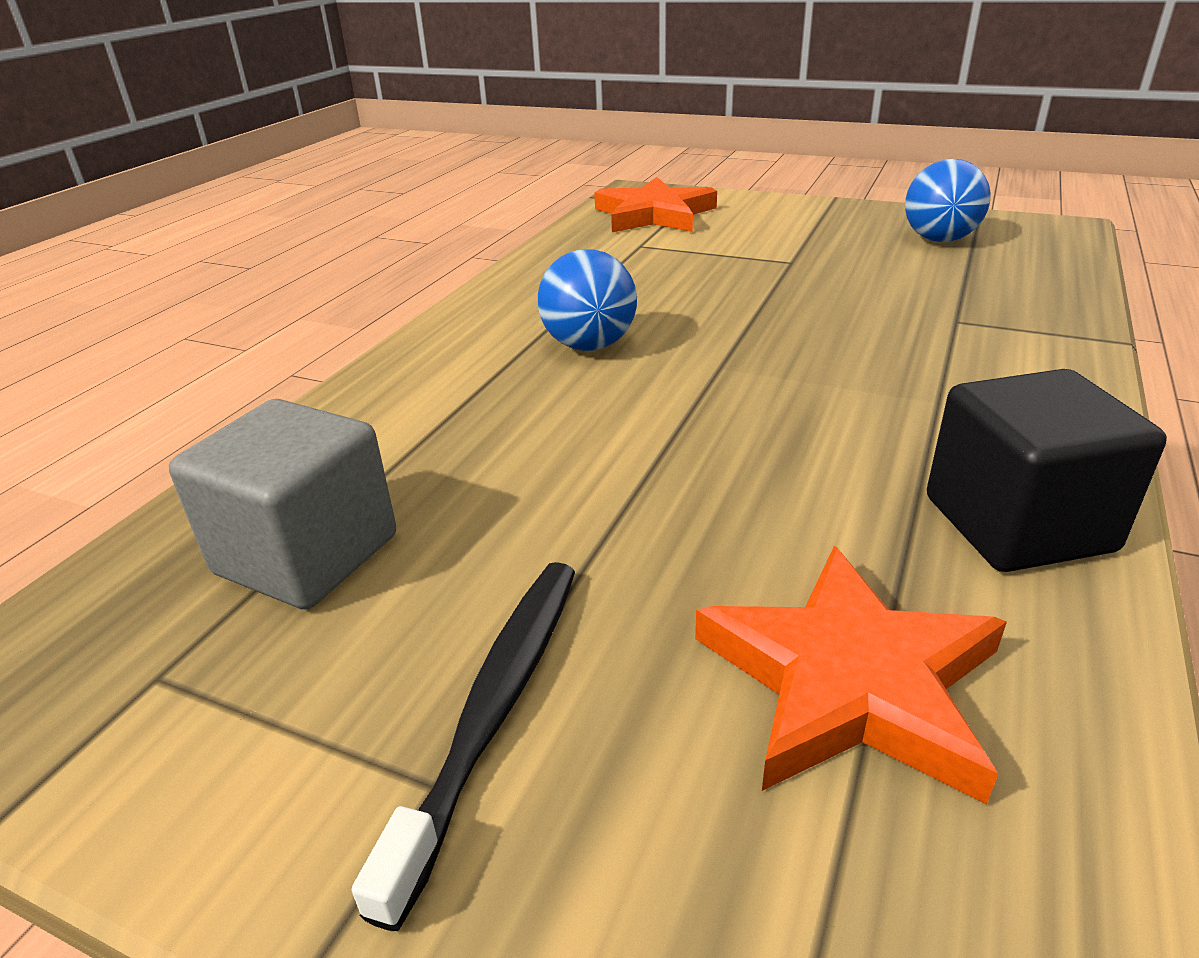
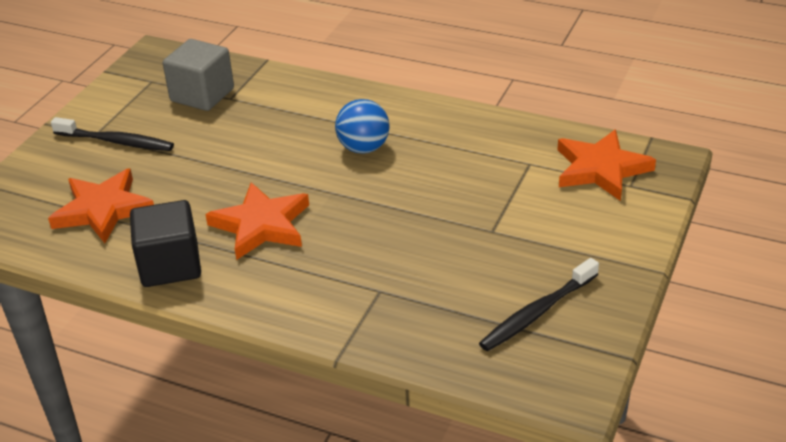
camera: 90 degrees right, 5 degrees up
blue ball [905,159,991,242] -> black toothbrush [479,258,599,351]
none -> orange star [205,182,309,260]

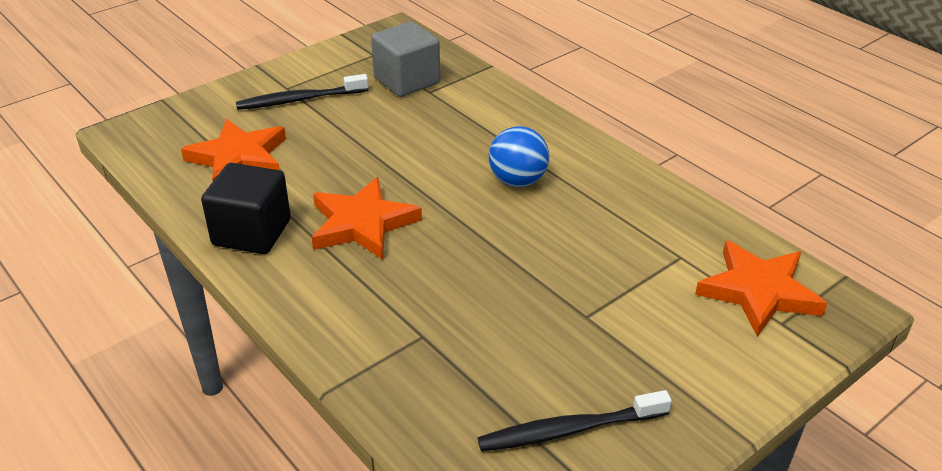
camera: 25 degrees right, 0 degrees up
black toothbrush [51,117,174,151] -> black toothbrush turned 120 degrees clockwise [236,74,369,110]

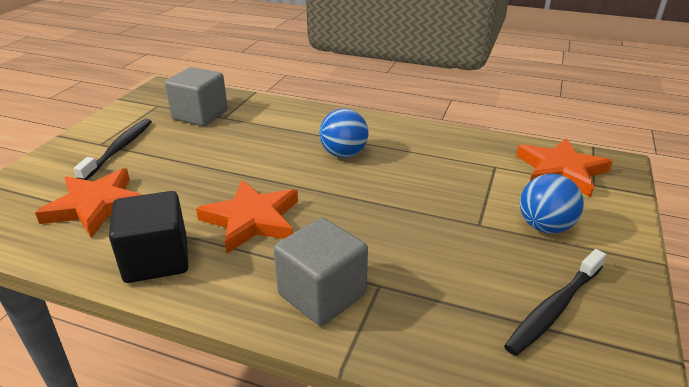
camera: 30 degrees left, 5 degrees down
black toothbrush [236,74,369,110] -> black toothbrush turned 150 degrees clockwise [74,119,152,180]
none -> grey cube [274,218,368,326]
none -> blue ball [520,174,584,233]

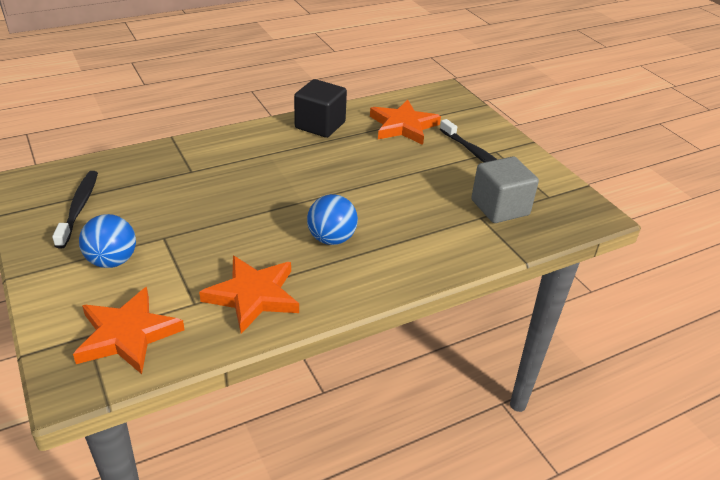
camera: 130 degrees right, 5 degrees up
orange star [196,180,298,254] -> orange star moved to [199,256,299,334]
grey cube [274,218,368,326] -> none

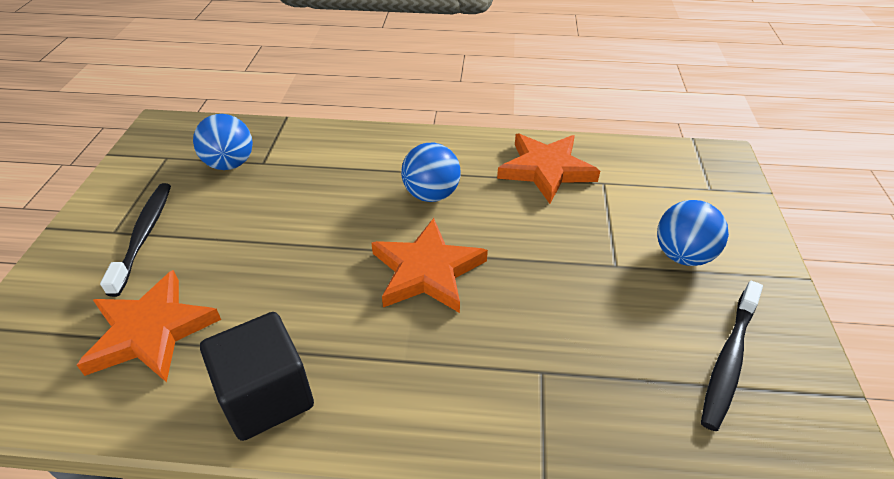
camera: 145 degrees left, 5 degrees up
orange star [73,287,185,374] -> orange star moved to [371,218,488,313]
grey cube [471,156,539,223] -> blue ball [193,114,253,170]

